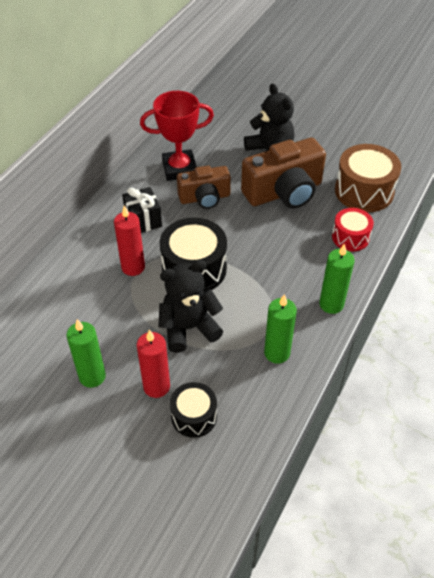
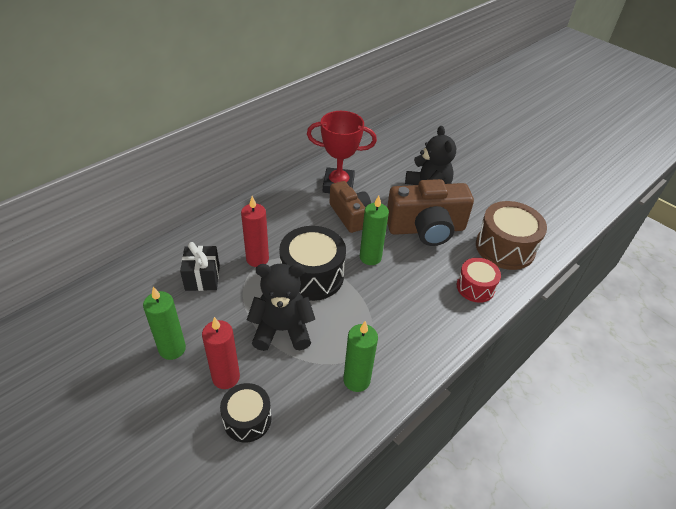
camera: 15 degrees right, 5 degrees down
black gift [122,187,162,233] -> black gift moved to [180,242,220,291]
brown camera [177,166,231,209] -> brown camera turned 120 degrees counterclockwise [329,181,371,233]
green candle [319,243,355,314] -> green candle moved to [360,196,389,265]

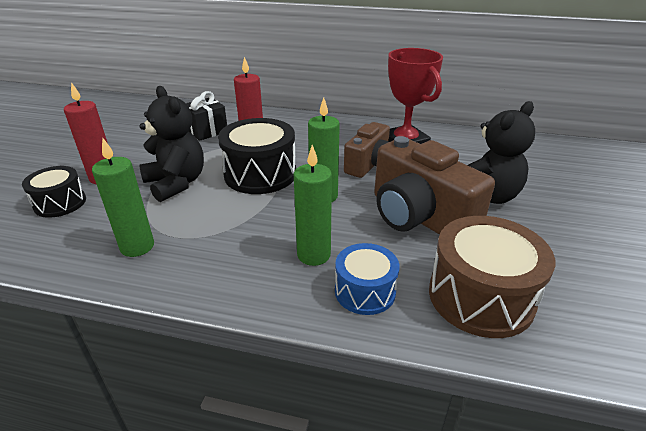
camera: 60 degrees right, 10 degrees down
green candle [143,287,186,360] -> green candle moved to [294,145,332,266]
red drum [457,258,501,303] -> blue drum [335,243,400,315]

